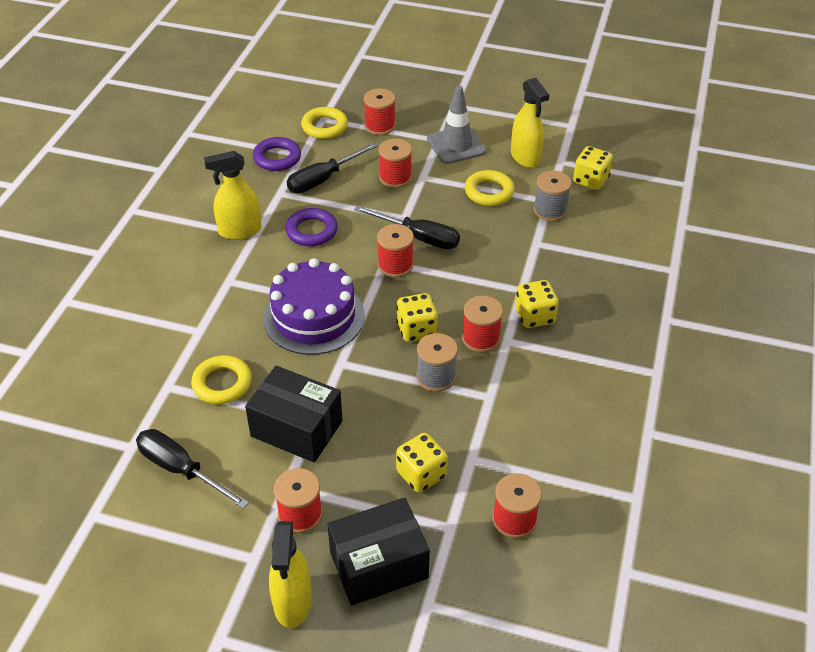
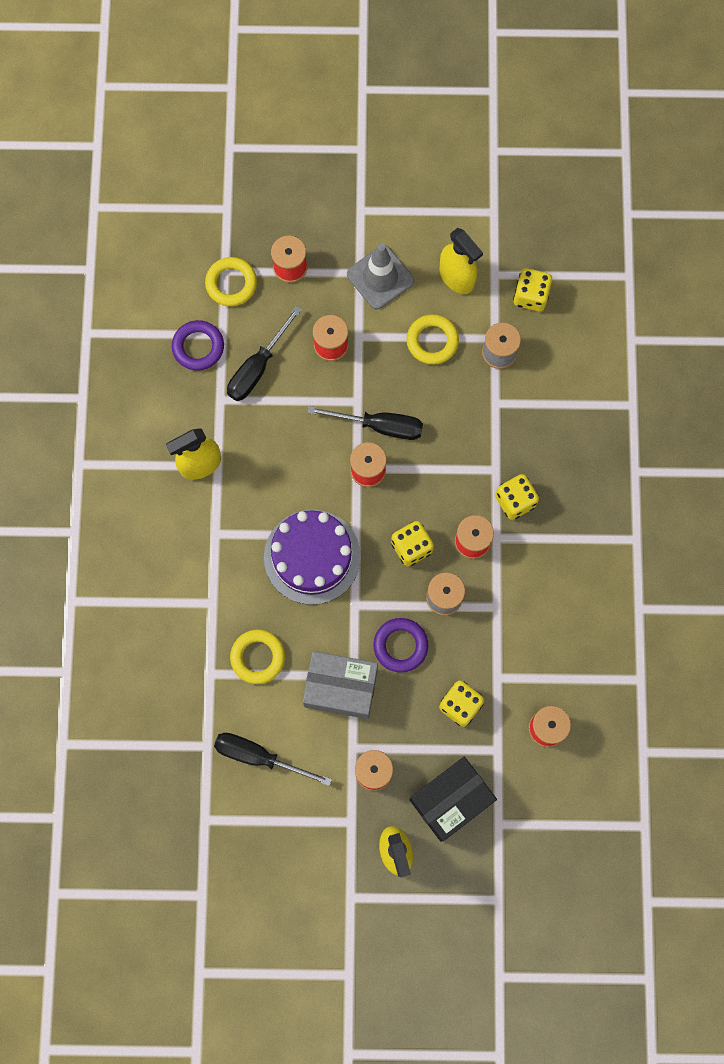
camera: 15 degrees left, 30 degrees up
black box [245,366,343,463] -> grey box [303,651,378,719]
purple ring [285,208,338,246] -> purple ring moved to [373,618,428,673]

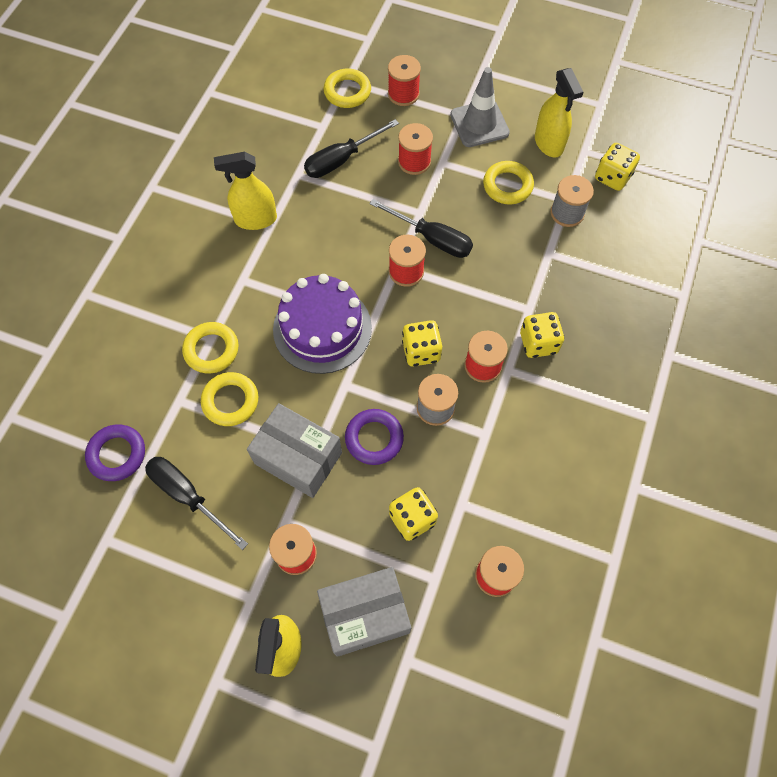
camera: 20 degrees right, 10 degrees down
purple ring [172,320,224,371] -> purple ring moved to [85,424,145,481]
black box [410,757,497,842] -> grey box [317,567,412,657]
none -> yellow ring [182,322,239,374]

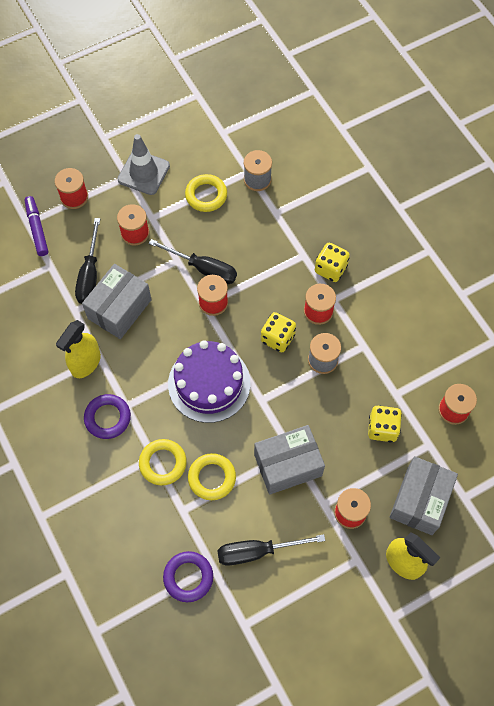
camera: 50 degrees left, 0 degrees up
yellow ring [324,69,371,108] -> purple marker [25,196,48,256]
purple ring [345,409,404,465] -> purple ring moved to [84,394,131,439]
black screwdriver [369,199,473,258] -> black screwdriver turned 45 degrees clockwise [149,239,237,284]
yellow spray bottle [535,68,583,158] -> none
yellow dice [595,143,640,191] -> none
none -> grey box [82,264,152,339]

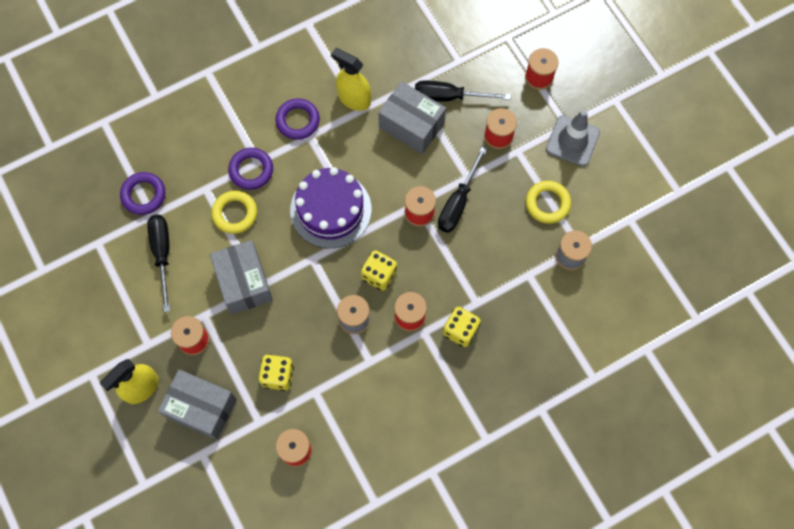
camera: 90 degrees right, 5 degrees up
purple marker [25,196,48,256] -> none
yellow ring [139,439,187,485] -> purple ring [228,148,273,190]

